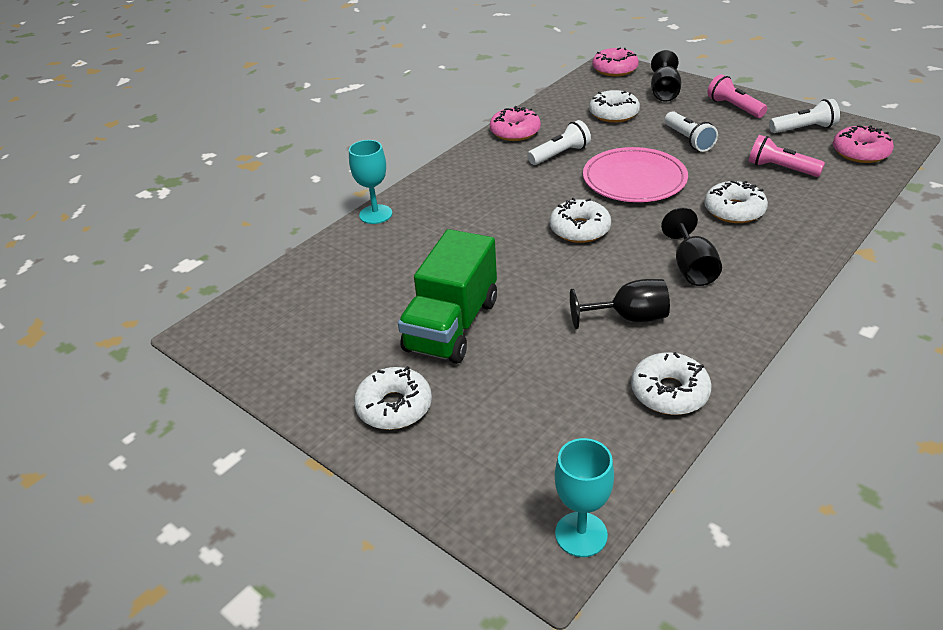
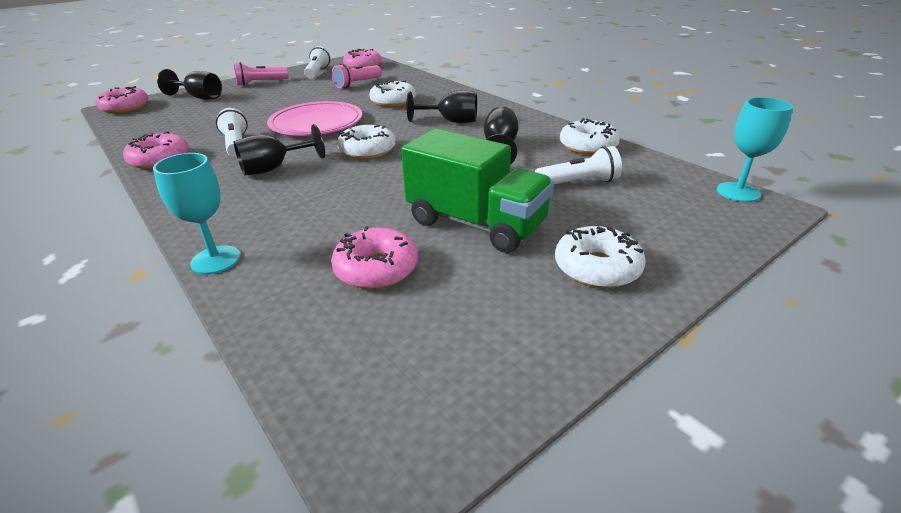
camera: 80 degrees left, 5 degrees down
white donut [589,90,640,123] -> none
white flashlight [665,111,718,152] -> white flashlight moved to [535,146,622,184]
none -> black goblet [234,124,325,175]
none -> pink donut [331,226,418,289]

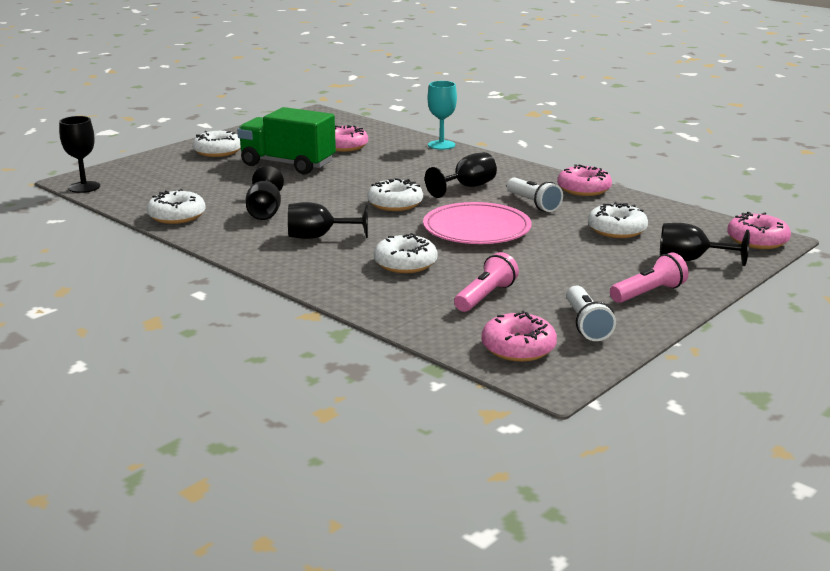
camera: 170 degrees right, 10 degrees down
white flashlight [535,146,622,184] -> none
turquoise goblet [717,97,793,202] -> black goblet [59,116,100,193]
none -> white donut [588,202,648,238]

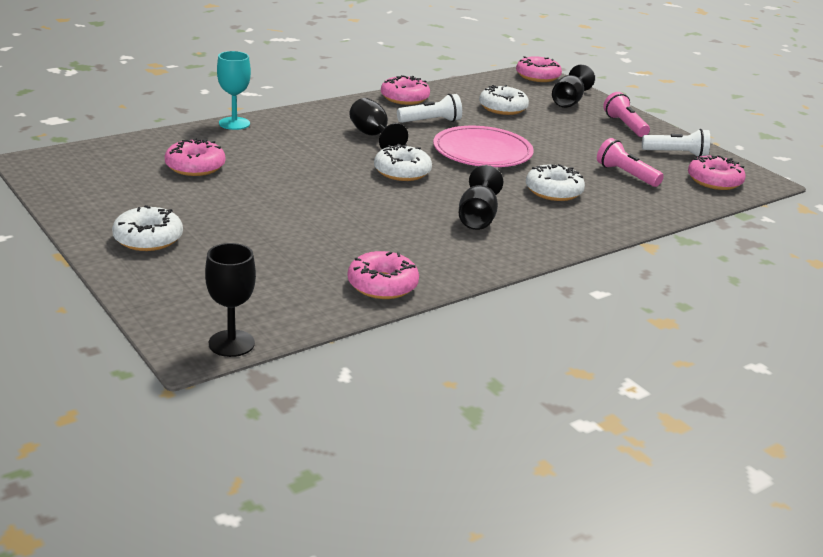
camera: 80 degrees left, 5 degrees up
white donut [147,189,206,224] -> pink donut [348,251,419,299]
green truck [237,107,336,174] -> none
black goblet [246,166,284,220] -> none

